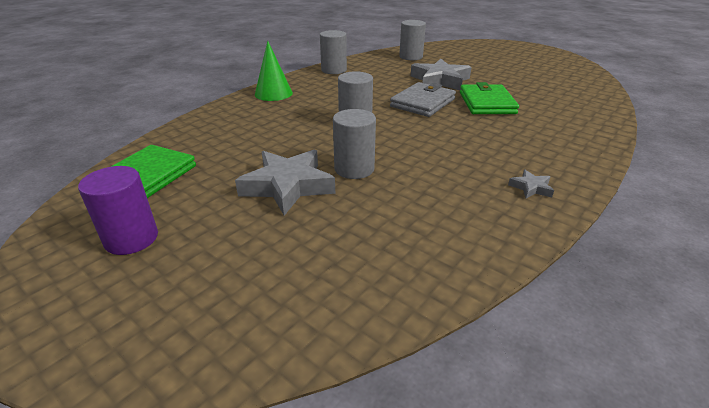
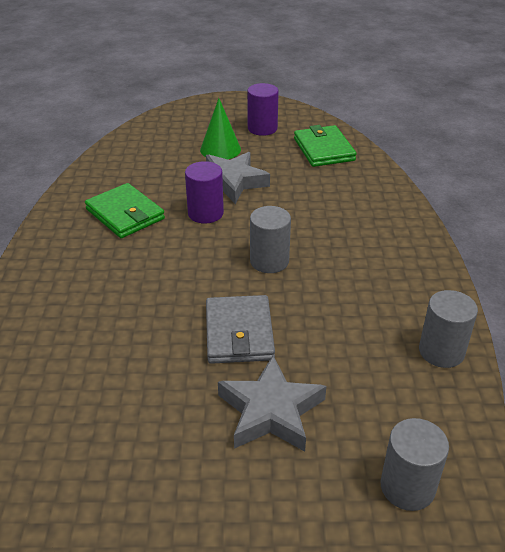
camera: 140 degrees right, 5 degrees up
green cone [255,41,293,101] -> green cone moved to [200,98,241,159]
grey cylinder [333,109,376,179] -> purple cylinder [185,161,224,224]
green wallet [460,82,519,114] -> green wallet moved to [85,183,165,238]
grey star [508,170,554,199] -> none

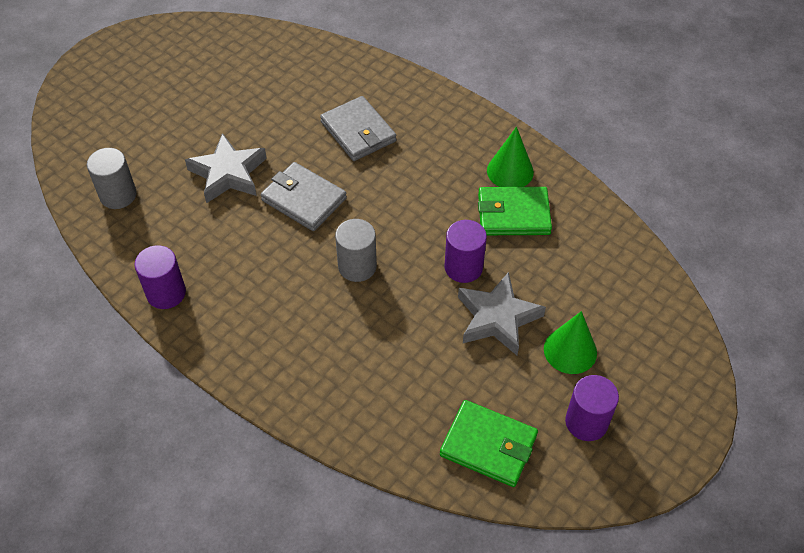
camera: 130 degrees right, 15 degrees up
grey cylinder [419,290,478,368] -> purple cylinder [134,245,186,309]
none -> grey wallet [320,96,396,161]
none -> green cone [487,127,534,187]

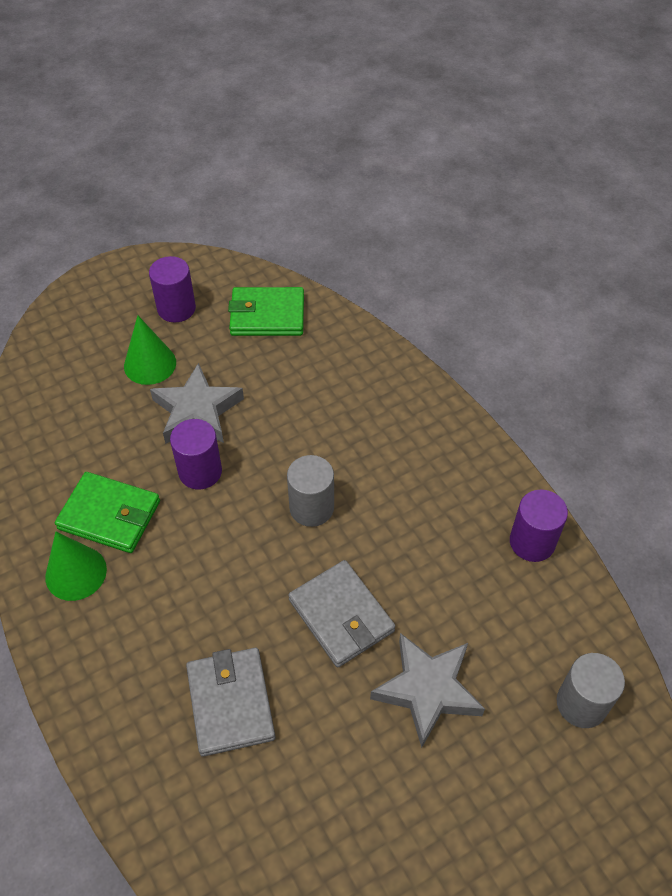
camera: 160 degrees left, 0 degrees up
green wallet [440,400,538,487] -> green wallet turned 45 degrees counterclockwise [228,287,304,336]

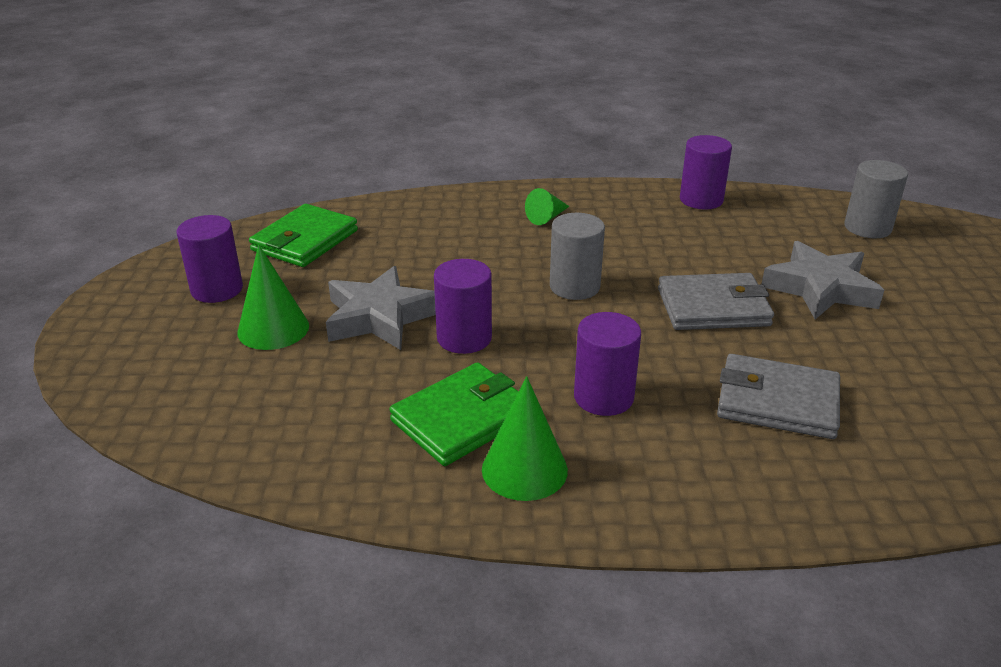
camera: 60 degrees left, 20 degrees down
none -> green cone [525,188,570,225]
none -> purple cylinder [574,312,641,416]

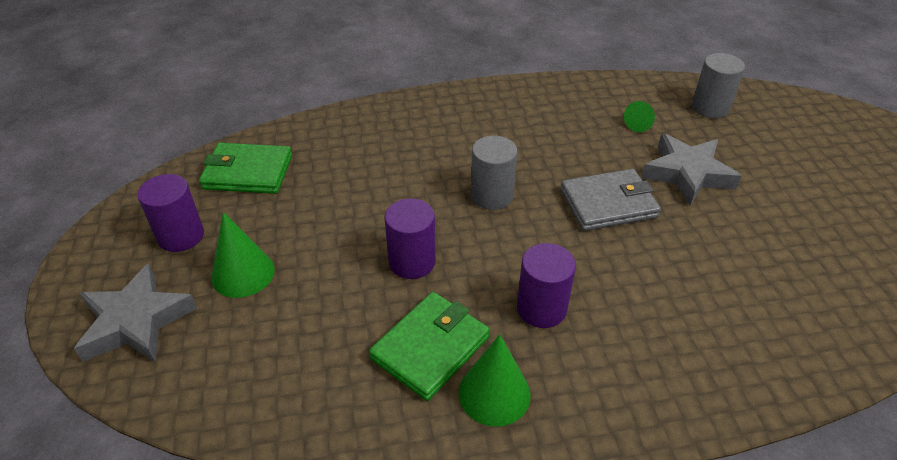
camera: 10 degrees left, 10 degrees up
green wallet [249,204,358,267] -> green wallet turned 75 degrees clockwise [199,143,292,194]
grey star [326,266,436,350] -> grey star moved to [74,263,197,363]
green cone [525,188,570,225] -> green cone moved to [624,101,655,132]
purple cylinder [680,135,732,209] -> none
grey wallet [717,354,840,439] -> none

